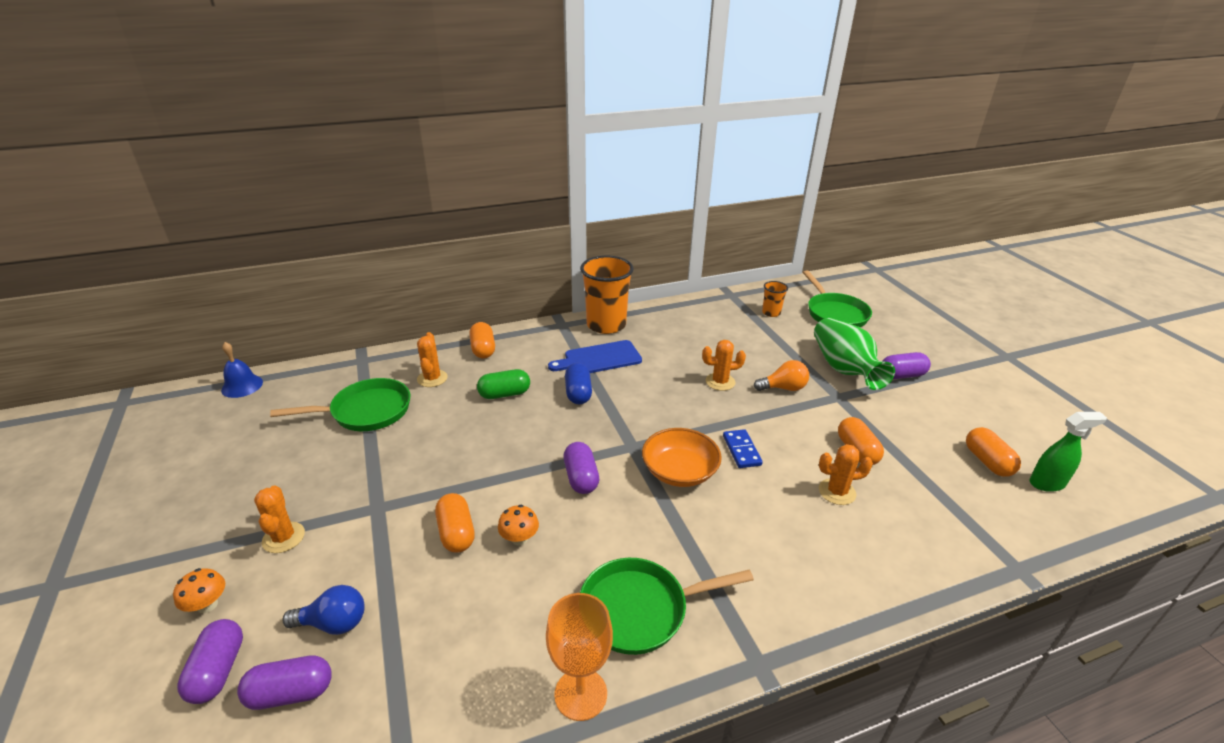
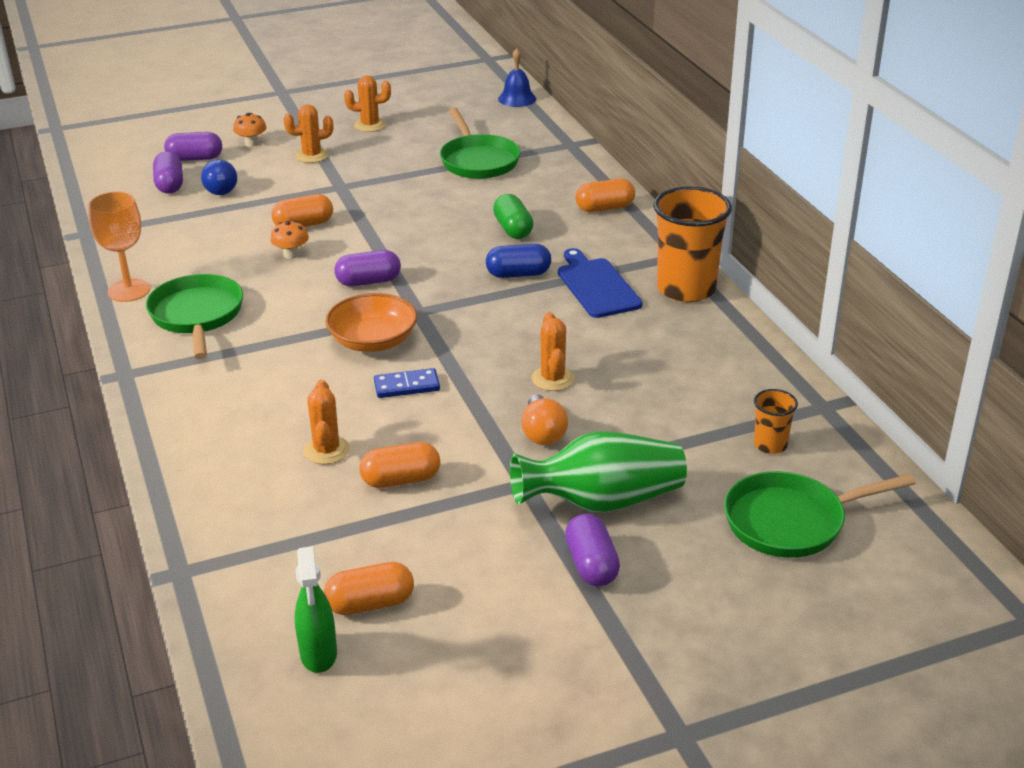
camera: 90 degrees right, 0 degrees up
orange cactus [417,332,448,387] -> orange cactus moved to [344,75,391,132]

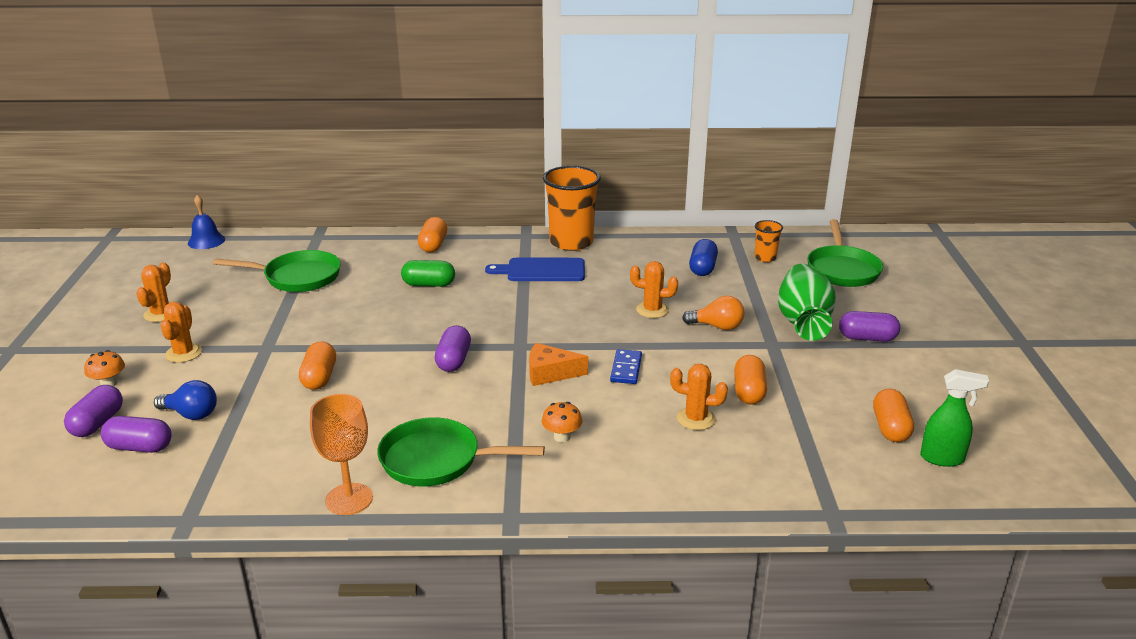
camera: 70 degrees left, 5 degrees down
orange mushroom [270,221,309,259] -> orange mushroom moved to [542,402,582,442]
orange bowl [325,293,417,352] -> orange cheese [529,343,588,386]
blue capsule [486,244,551,278] -> blue capsule moved to [689,239,718,276]

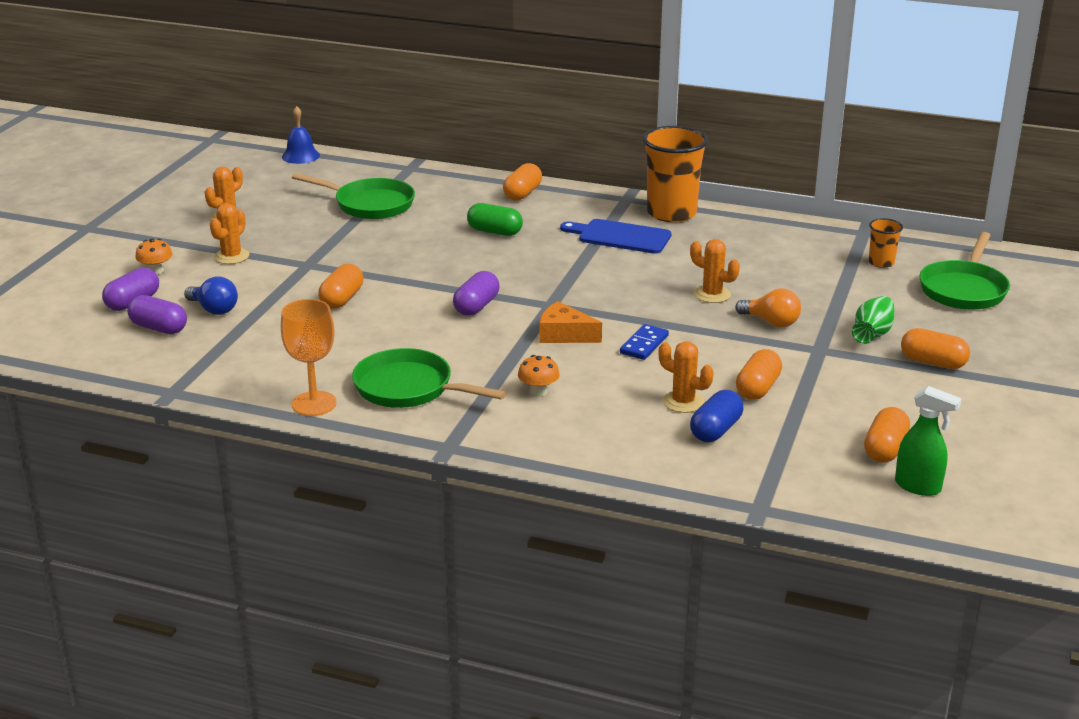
camera: 20 degrees right, 0 degrees up
blue capsule [689,239,718,276] -> blue capsule moved to [690,390,743,442]
green vase [778,264,836,341] -> green vase [852,296,894,344], size x0.59
purple capsule [839,311,900,342] -> orange capsule [901,328,970,369]

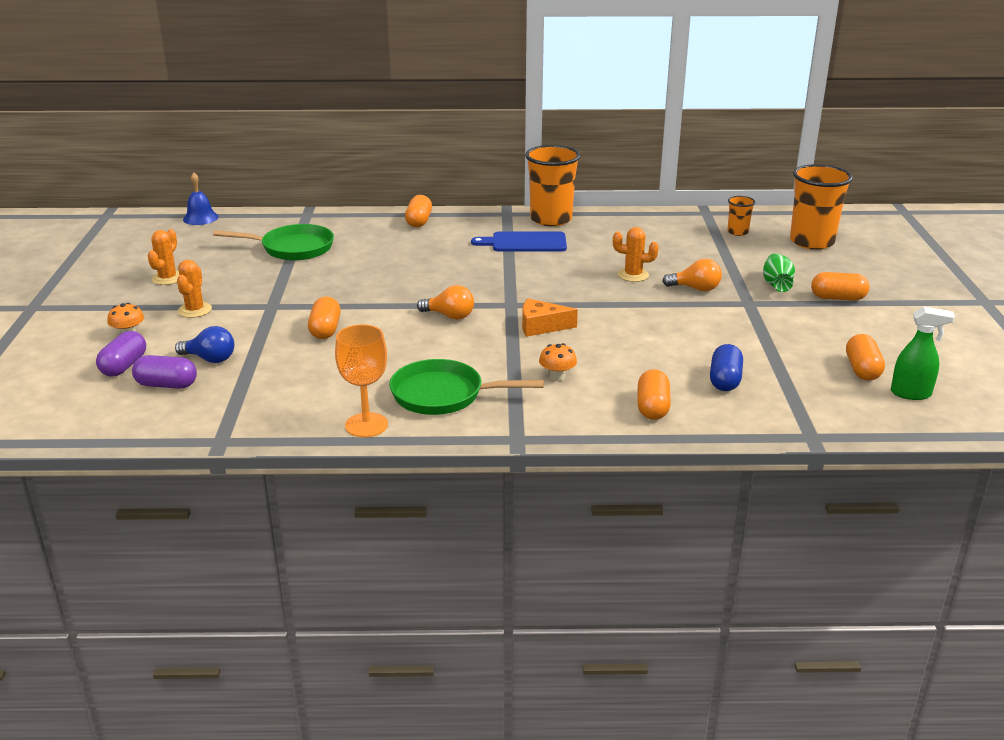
camera: 20 degrees left, 0 degrees up
purple capsule [453,271,499,316] -> orange light bulb [417,285,474,320]
green capsule [467,203,523,236] -> none
blue domino [620,324,669,360] -> none
orange cactus [658,341,714,413] -> none
orange capsule [736,349,782,400] -> orange capsule moved to [638,369,671,420]
green pan [919,232,1010,310] -> orange cup [790,164,853,250]

